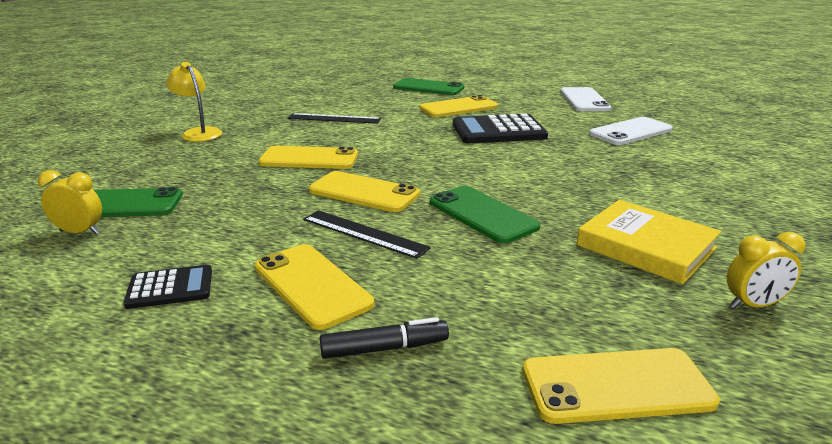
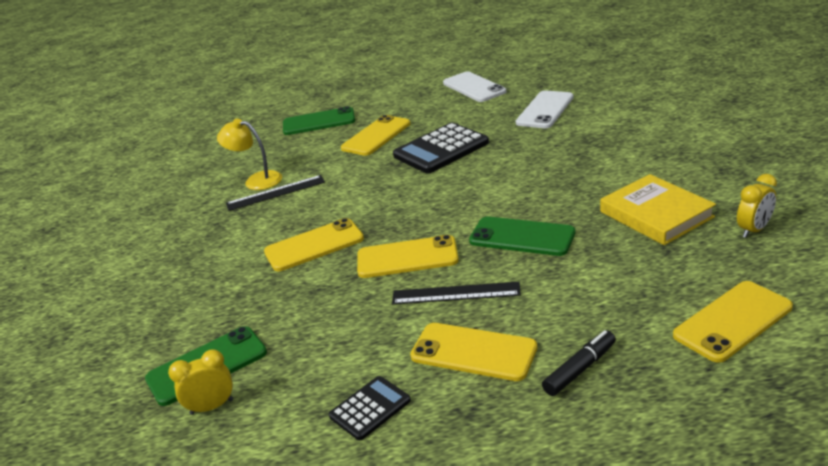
camera: 25 degrees left, 5 degrees up
yellow lamp [166,62,222,142] -> yellow lamp moved to [217,119,282,190]
yellow book [577,200,721,284] -> yellow book turned 45 degrees clockwise [600,174,716,245]

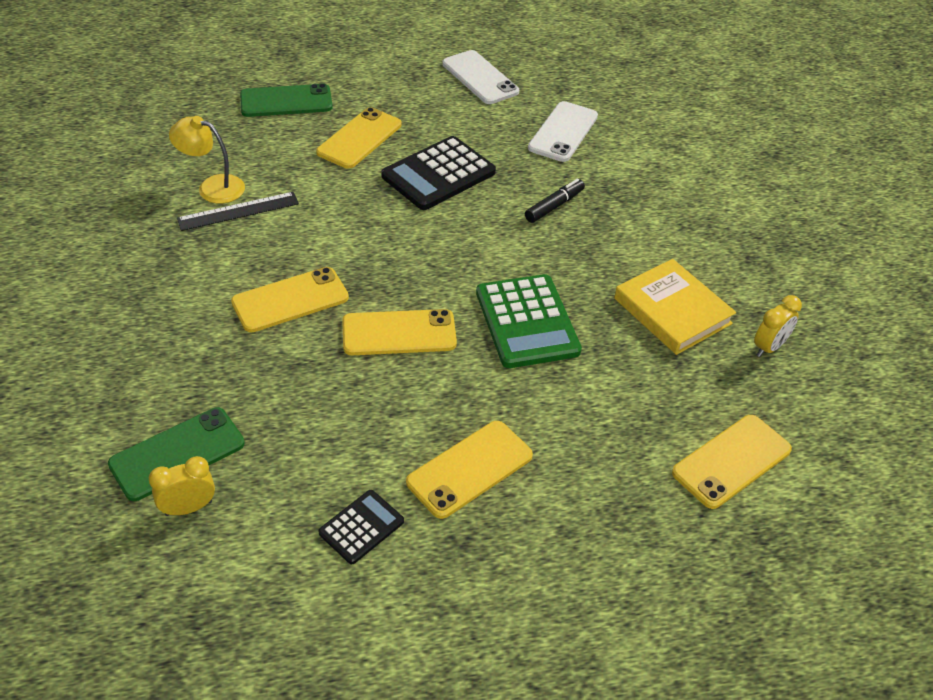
camera: 10 degrees left, 15 degrees up
black ruler [392,282,521,304] -> none
yellow phone [410,323,537,381] -> yellow phone turned 60 degrees counterclockwise [406,421,533,519]
green phone [469,217,575,256] -> green calculator [476,274,582,368]
black marker [542,330,616,396] -> black marker moved to [525,179,585,223]

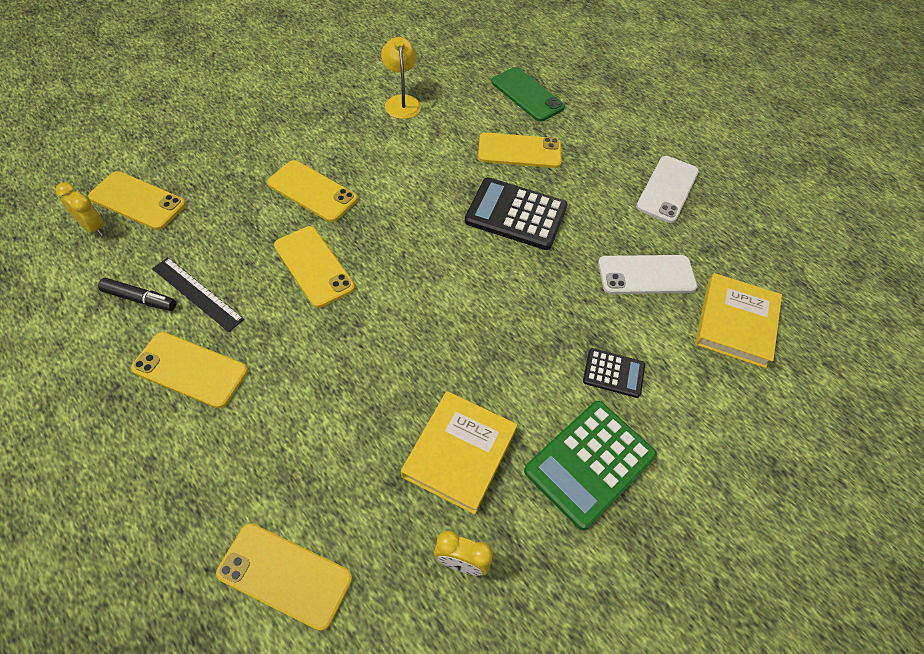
camera: 60 degrees right, 10 degrees up
green phone [108,408,245,501] -> yellow phone [88,171,186,230]
black ruler [177,192,299,231] -> black ruler moved to [152,257,244,332]
black calculator [318,490,404,564] -> black calculator moved to [583,348,645,398]
green calculator [476,274,582,368] -> green calculator moved to [524,401,657,530]
black marker [525,179,585,223] -> black marker moved to [98,278,176,311]
none -> yellow book [695,273,782,368]

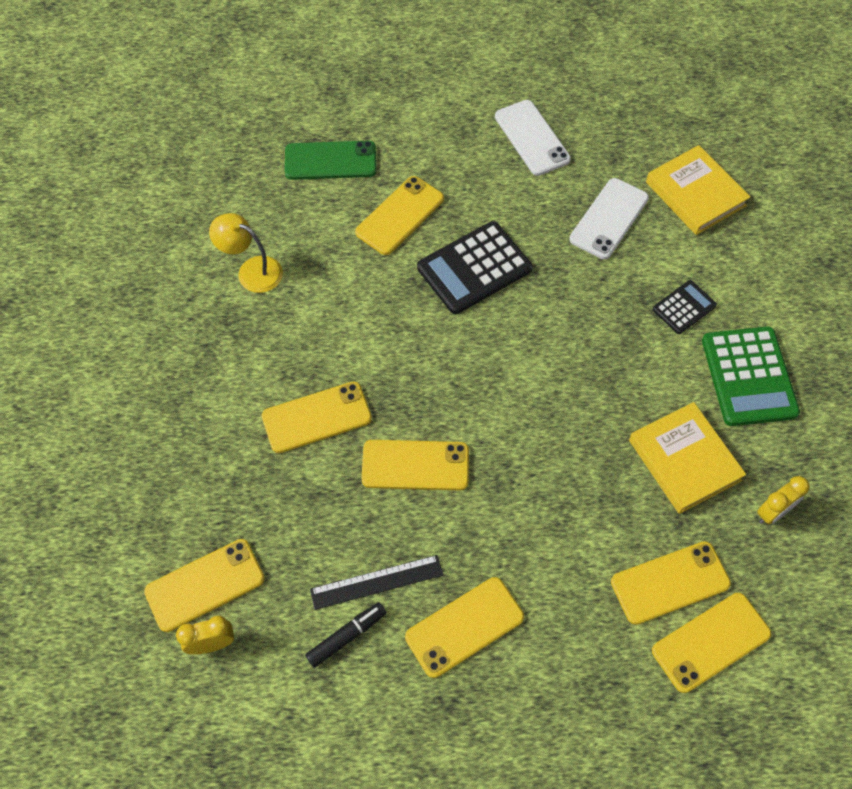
camera: 50 degrees left, 5 degrees up
none -> yellow phone [611,541,731,625]

